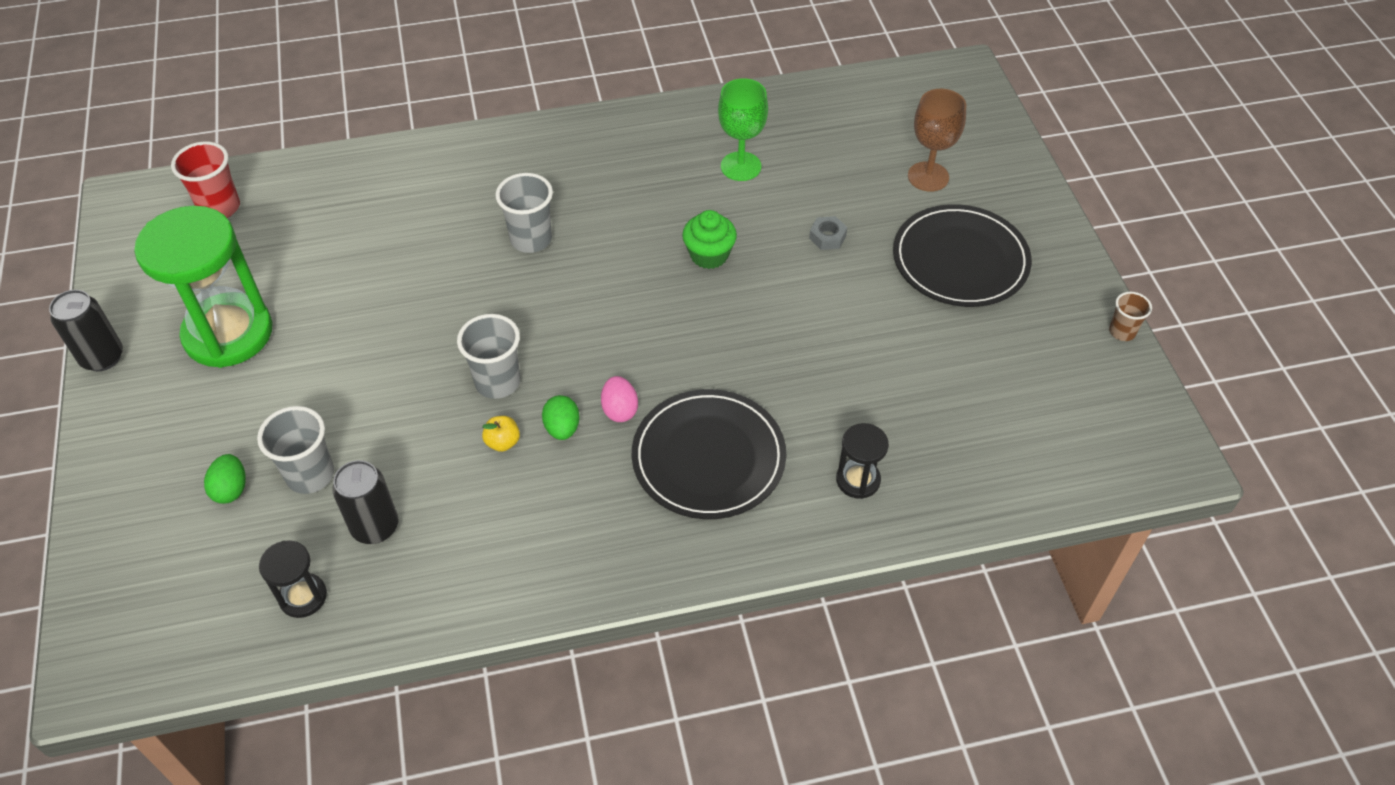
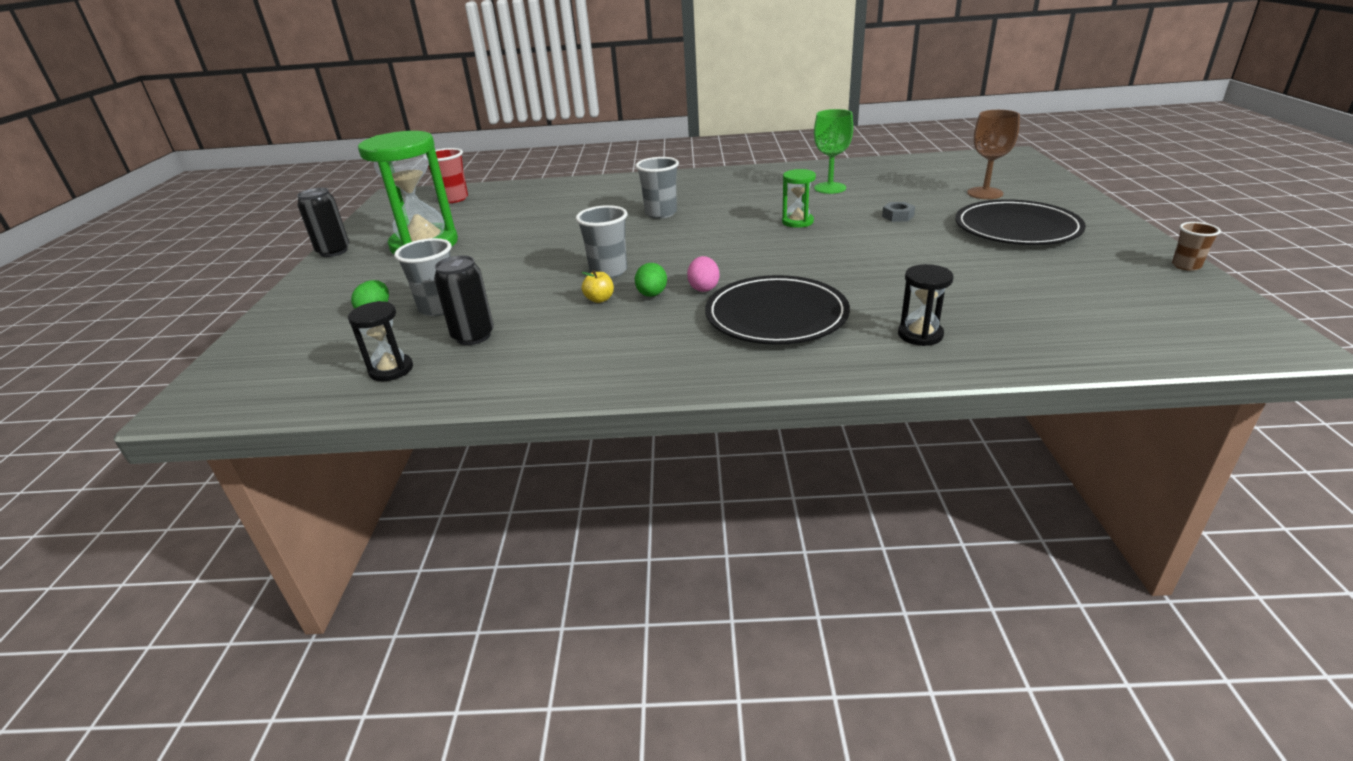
camera: 15 degrees right, 20 degrees down
green cupcake [682,210,737,269] -> green hourglass [782,169,816,228]

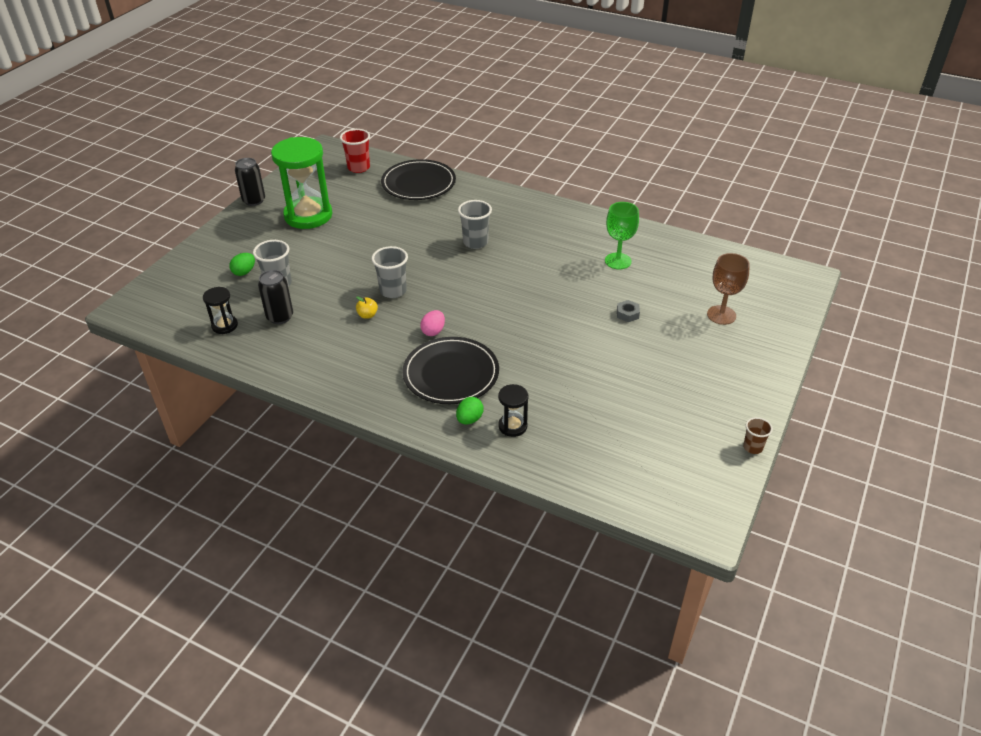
camera: 25 degrees right, 10 degrees up
green egg [635,263,667,297] -> green egg moved to [456,397,484,424]
green hourglass [782,169,816,228] -> none
black plate [955,199,1086,245] -> black plate moved to [381,159,456,200]

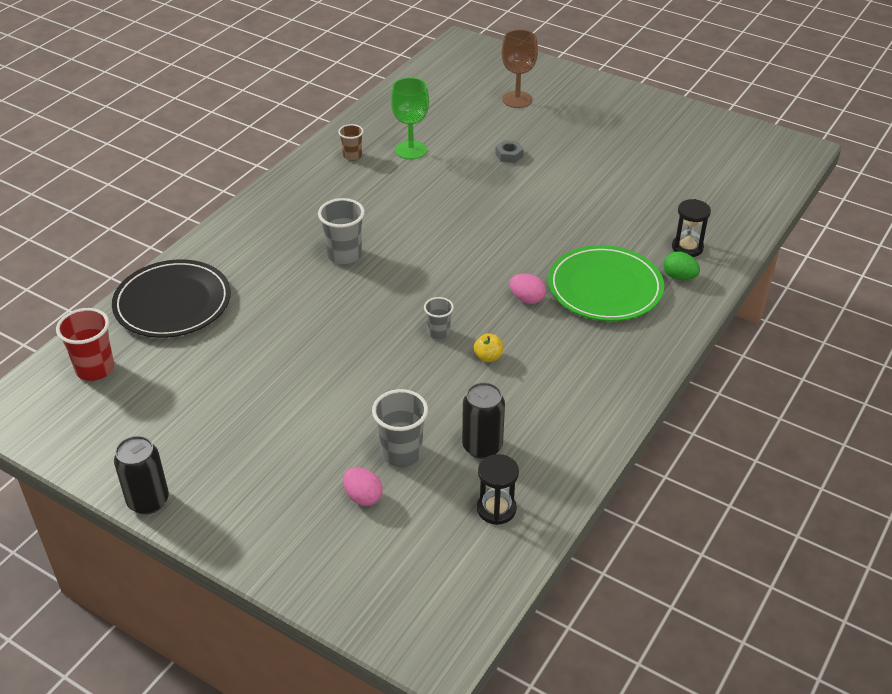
camera: 85 degrees left, 0 degrees up
green egg [229,253,255,276] -> pink egg [343,467,383,506]
green hourglass [271,137,333,229] -> none
grey cup [371,246,408,298] -> grey cup [424,297,454,339], size x0.60
black plate [402,337,499,404] -> green plate [548,245,664,321]
brown cup [743,417,773,454] -> brown cup moved to [338,124,363,161]

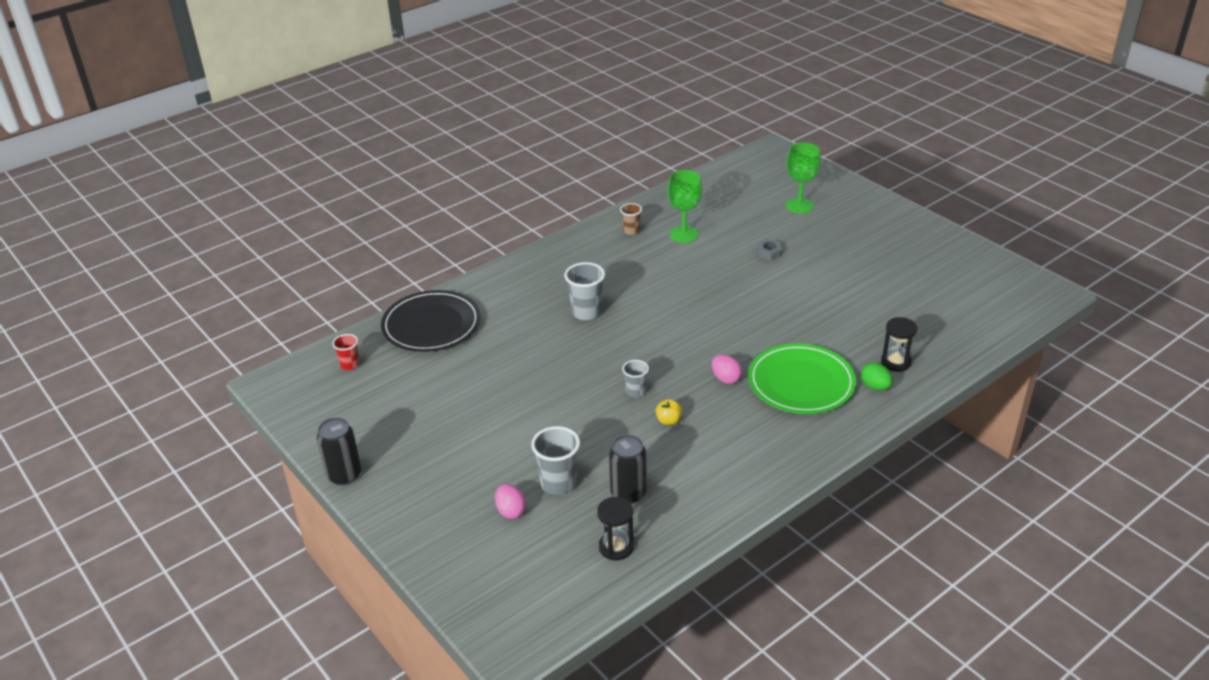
camera: 20 degrees right, 5 degrees down
red cup [56,308,114,381] -> red cup [332,334,360,370], size x0.60
brown goblet [502,30,538,108] -> green goblet [786,143,821,214]

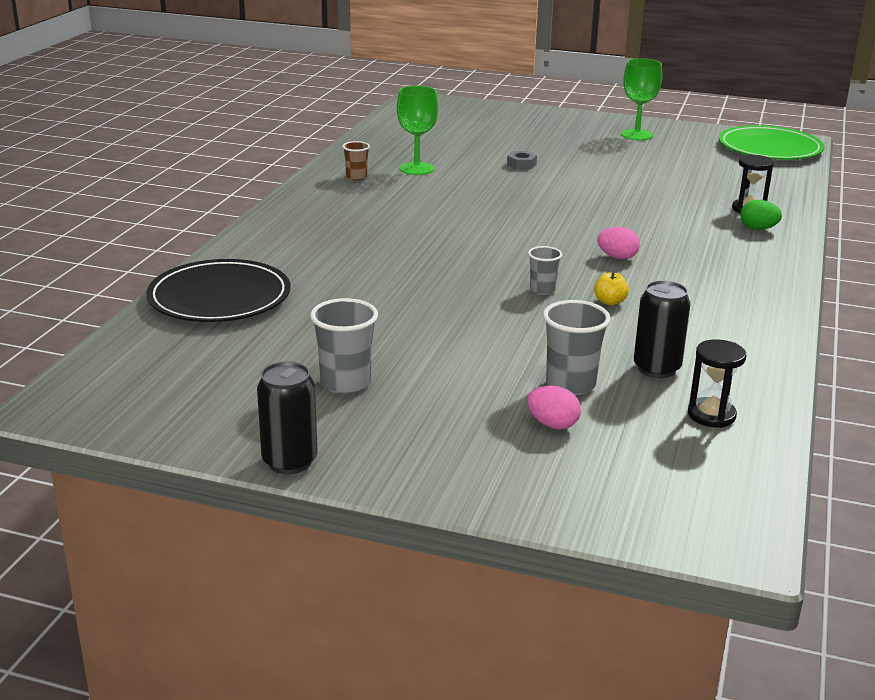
camera: 35 degrees left, 10 degrees down
red cup [332,334,360,370] -> none
grey cup [564,262,605,321] -> grey cup moved to [310,298,378,394]
green plate [748,343,856,414] -> green plate moved to [719,125,825,160]
green goblet [786,143,821,214] -> green goblet moved to [621,58,662,140]

